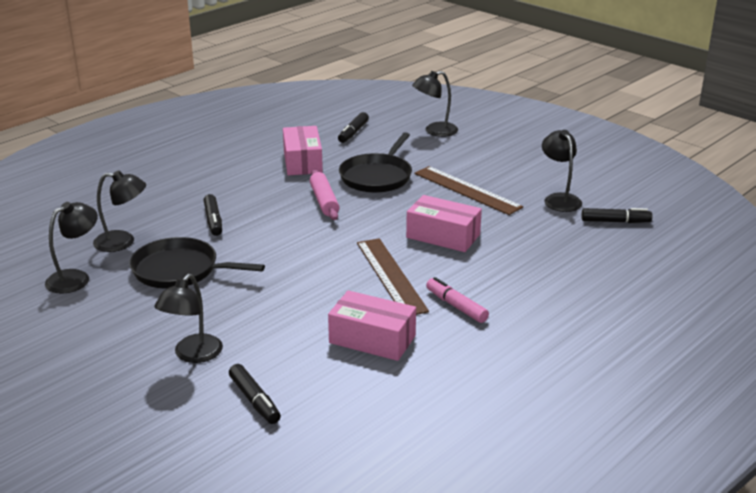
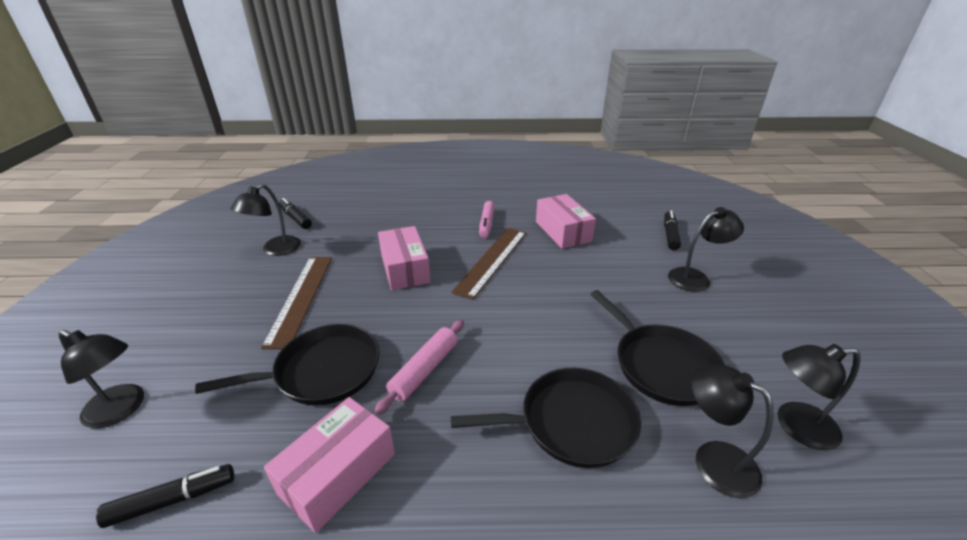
camera: 135 degrees left, 5 degrees up
black marker [203,194,222,236] -> black pan [451,368,641,468]

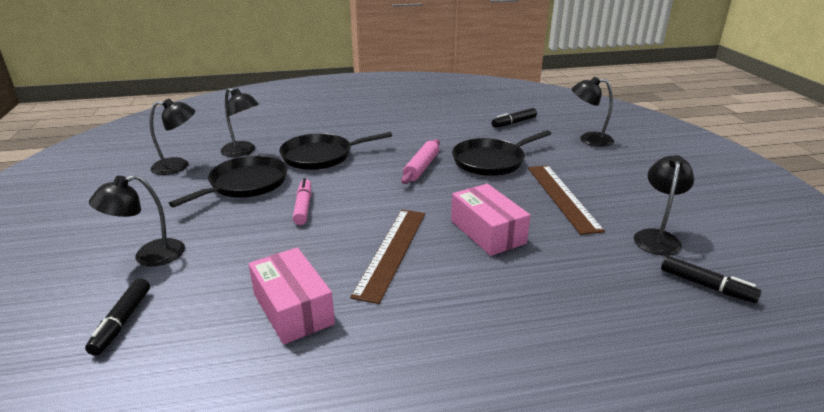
camera: 170 degrees right, 5 degrees down
pink box [264,397,395,533] -> none
pink marker [479,201,494,238] -> pink marker moved to [293,178,311,225]
black pan [591,290,725,406] -> black pan turned 75 degrees clockwise [169,155,287,207]

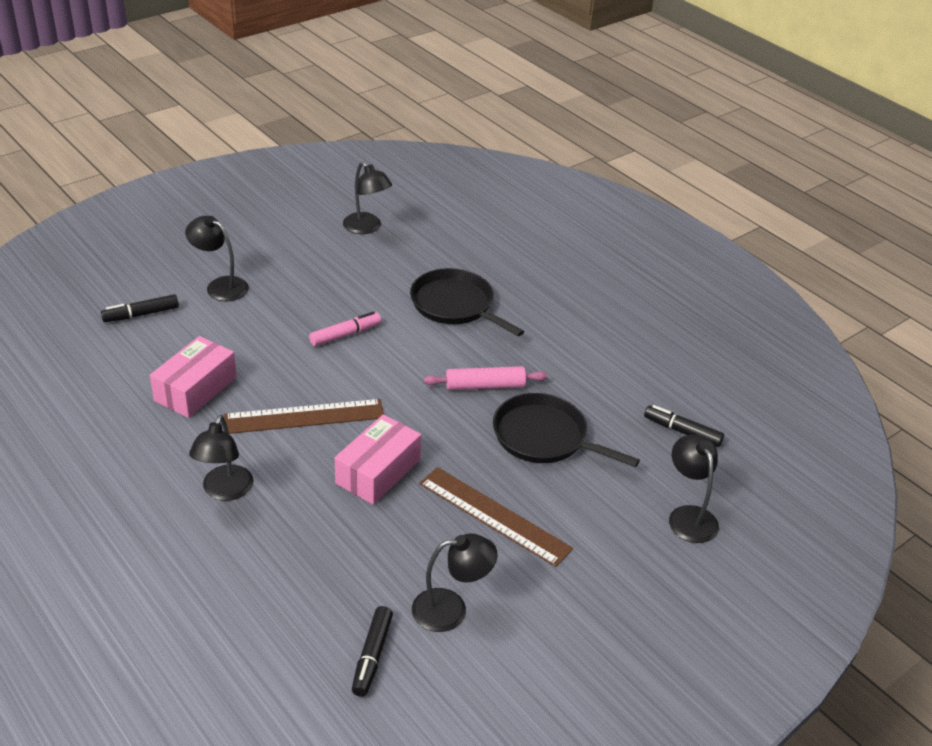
camera: 60 degrees right, 10 degrees up
black pan [169,155,287,207] -> none
black lamp [221,88,259,157] -> black lamp moved to [189,415,253,501]
brown ruler [528,165,605,235] -> brown ruler turned 75 degrees clockwise [419,467,573,567]

